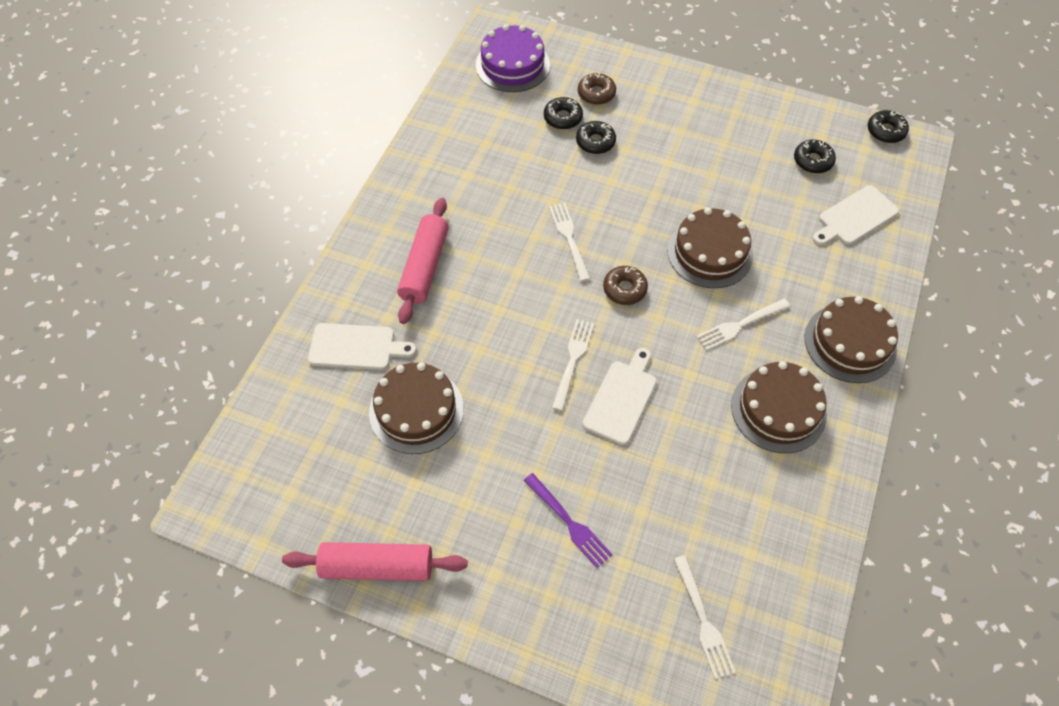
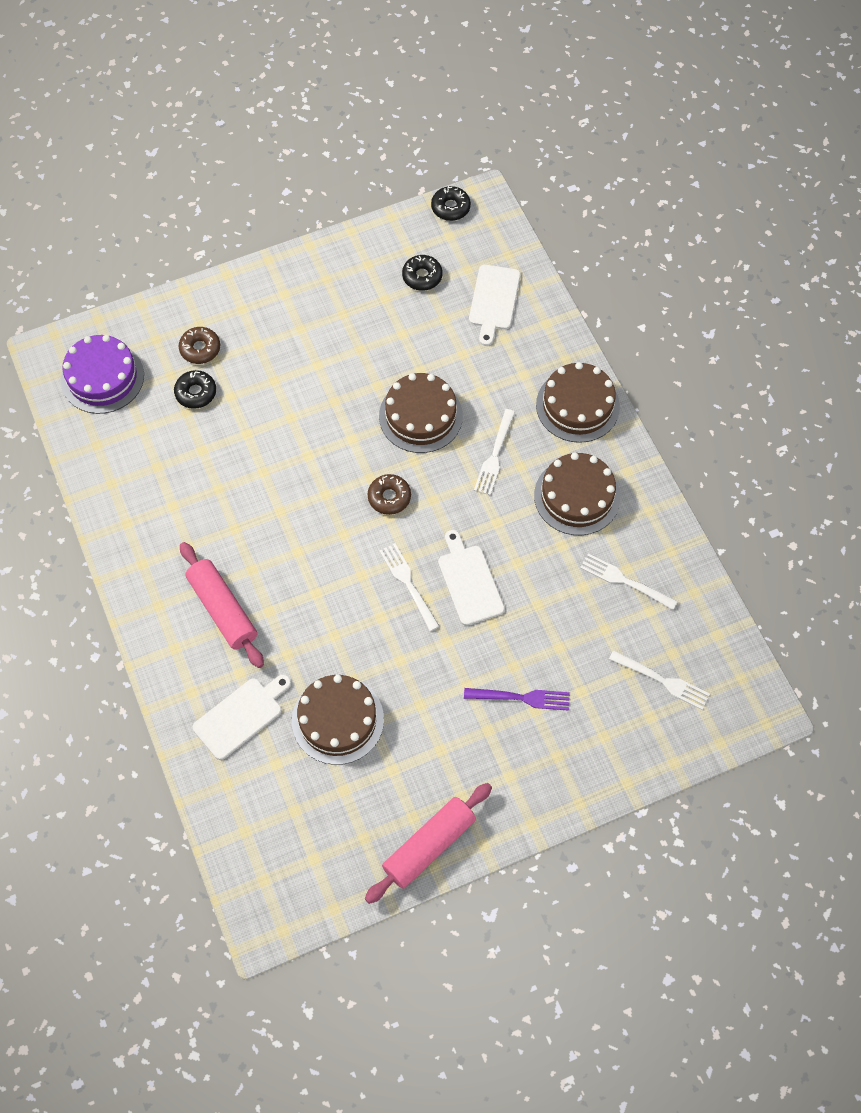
camera: 45 degrees left, 5 degrees up
white fork [549,203,591,281] -> white fork moved to [580,553,678,610]
black donut [576,121,616,154] -> none

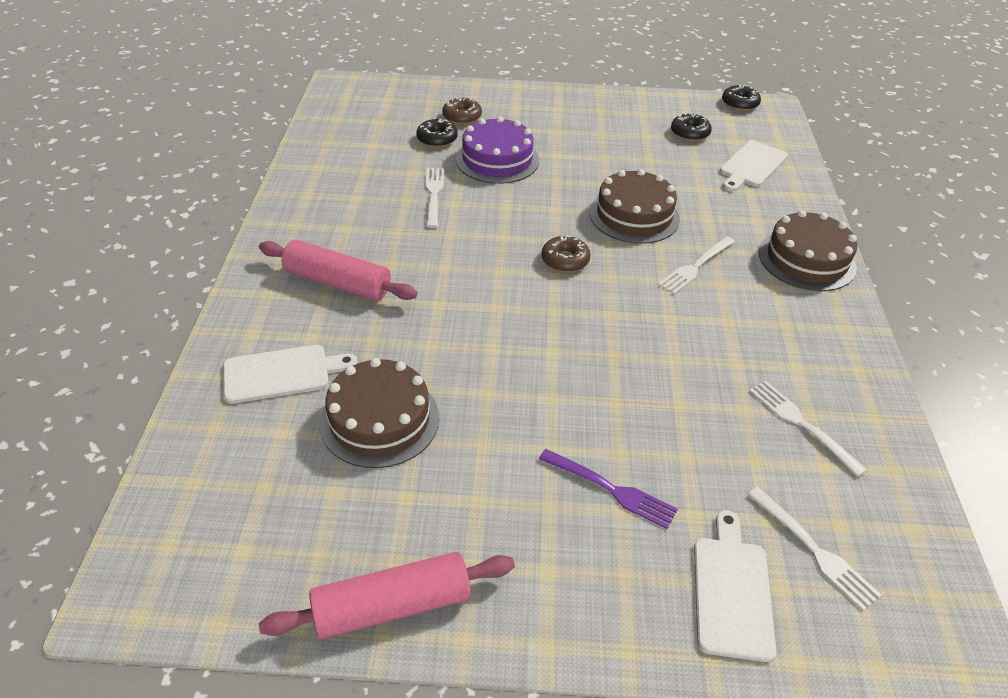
camera: 25 degrees right, 20 degrees down
purple cake [61,335,144,414] -> purple cake moved to [456,116,539,184]
pink rolling pin [180,542,264,668] -> pink rolling pin turned 60 degrees counterclockwise [259,240,418,301]
white fork [379,543,440,631] -> white fork moved to [425,168,444,228]
white cutting board [438,530,505,626] -> white cutting board moved to [694,510,776,662]
brown cake [534,452,620,535] -> none

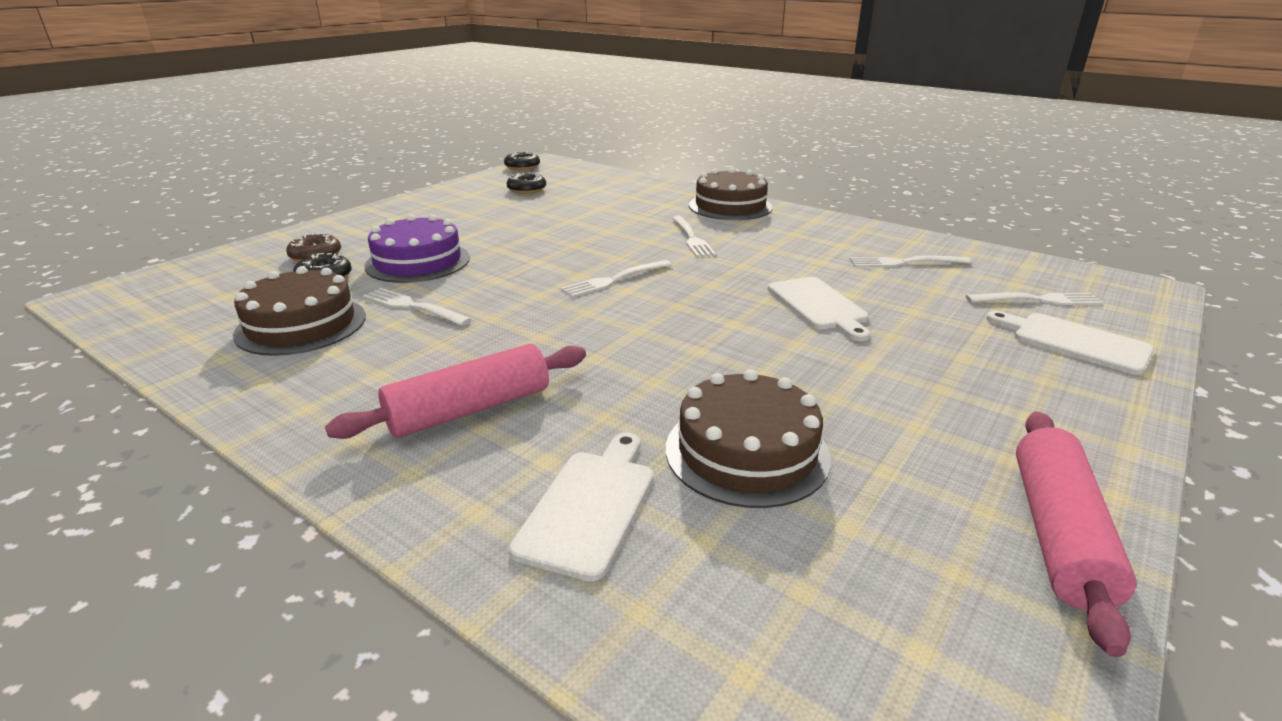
camera: 55 degrees left, 15 degrees down
purple fork [539,449,678,529] -> none
brown donut [541,235,591,272] -> white fork [561,260,672,297]
brown cake [589,169,680,244] -> brown cake moved to [233,266,366,356]
white cutting board [720,140,788,192] -> white cutting board moved to [768,277,870,341]

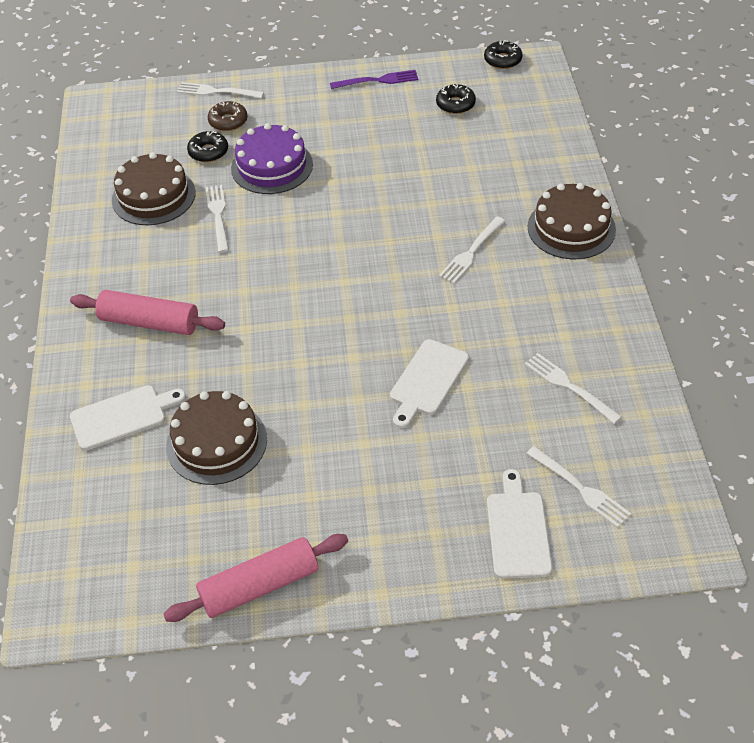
camera: 50 degrees right, 20 degrees up
white fork [561,260,672,297] -> white fork moved to [176,82,264,98]
none -> purple fork [330,70,418,89]

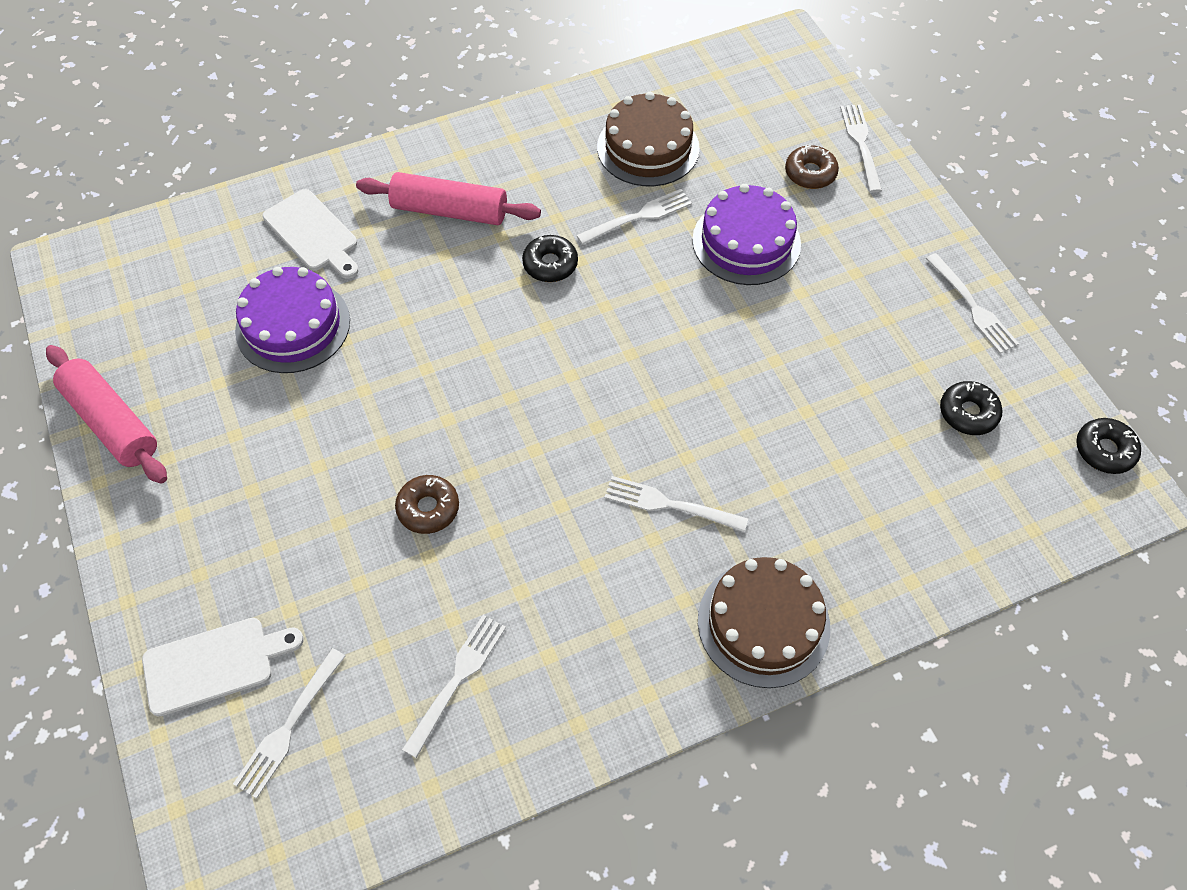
camera: 70 degrees right, 10 degrees up
pink rolling pin [70,290,225,335] -> pink rolling pin turned 75 degrees counterclockwise [356,172,541,225]
brown cake [166,391,267,485] -> purple cake [235,267,350,373]
black donut [187,131,228,162] -> black donut moved to [522,235,578,282]
purple fork [330,70,418,89] -> white fork [926,253,1019,354]
white cutting board [390,339,469,428] -> brown donut [395,475,459,534]

